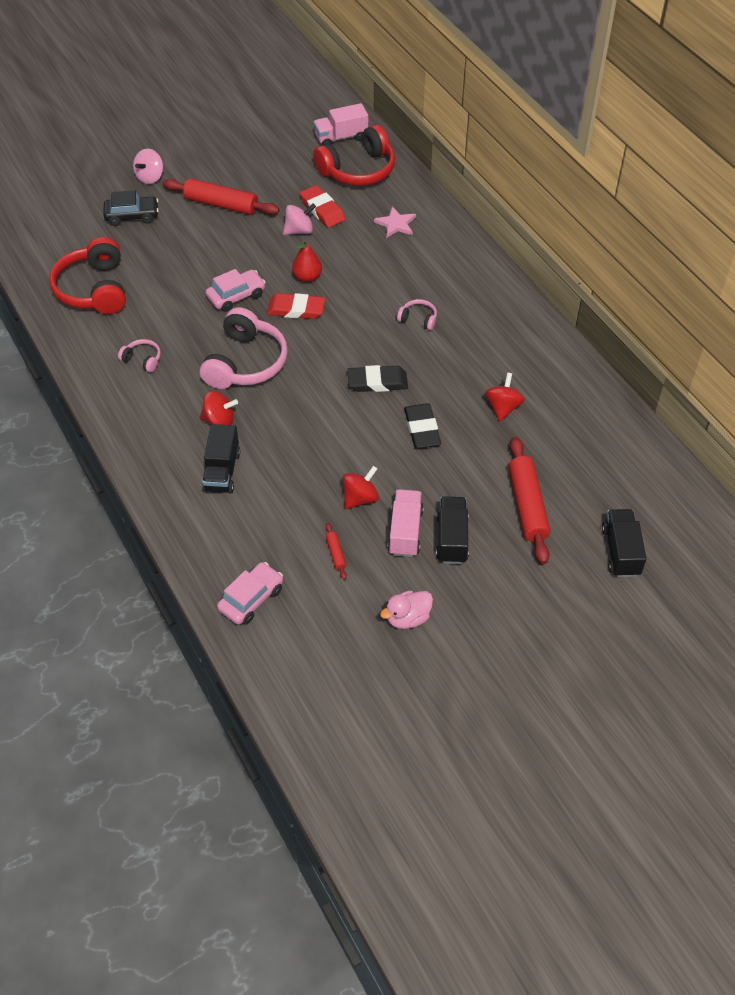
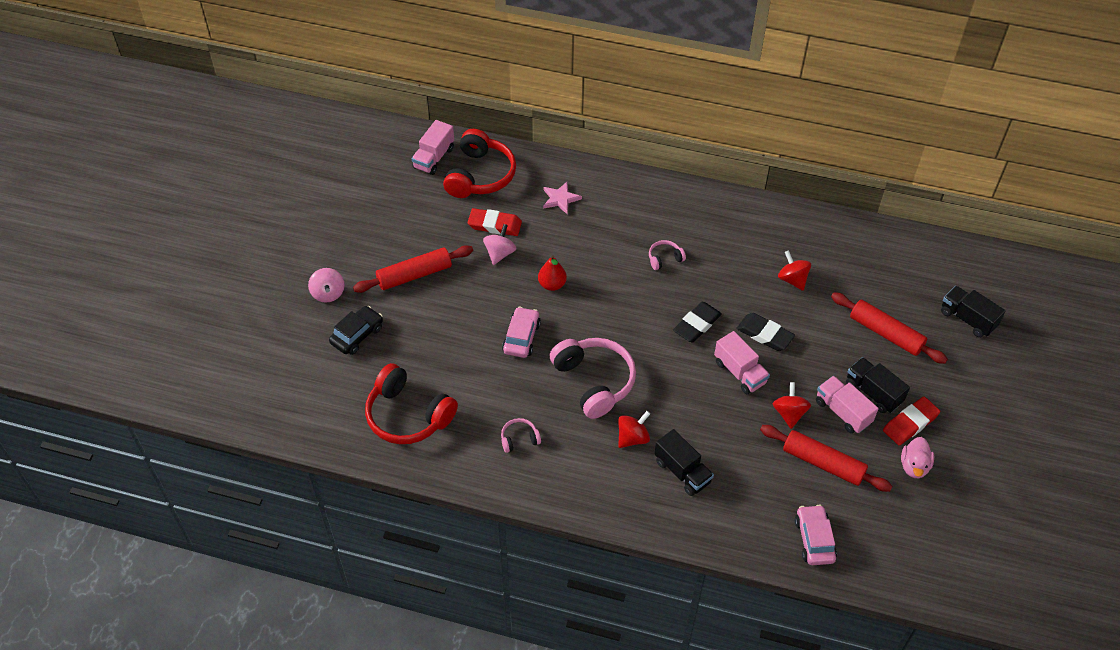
camera: 45 degrees left, 0 degrees up
red eraser [267,293,325,319] -> red eraser moved to [883,397,940,445]
red rolling pin [326,523,347,580] -> red rolling pin [760,425,893,492], size x2.29
none -> pink truck [714,331,770,394]

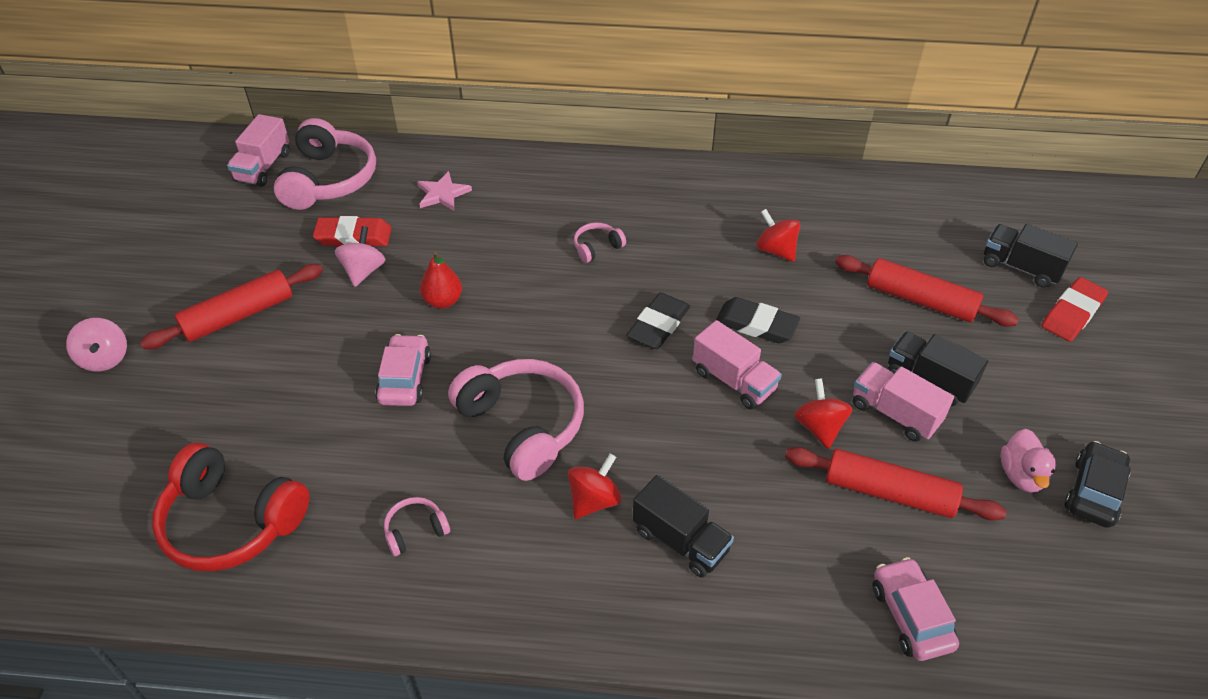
camera: 10 degrees left, 5 degrees down
black car [329,306,383,355] -> black car moved to [1065,441,1131,528]
red headphones [443,129,516,198] -> pink headphones [274,118,376,210]
red eraser [883,397,940,445] -> red eraser moved to [1041,277,1108,342]

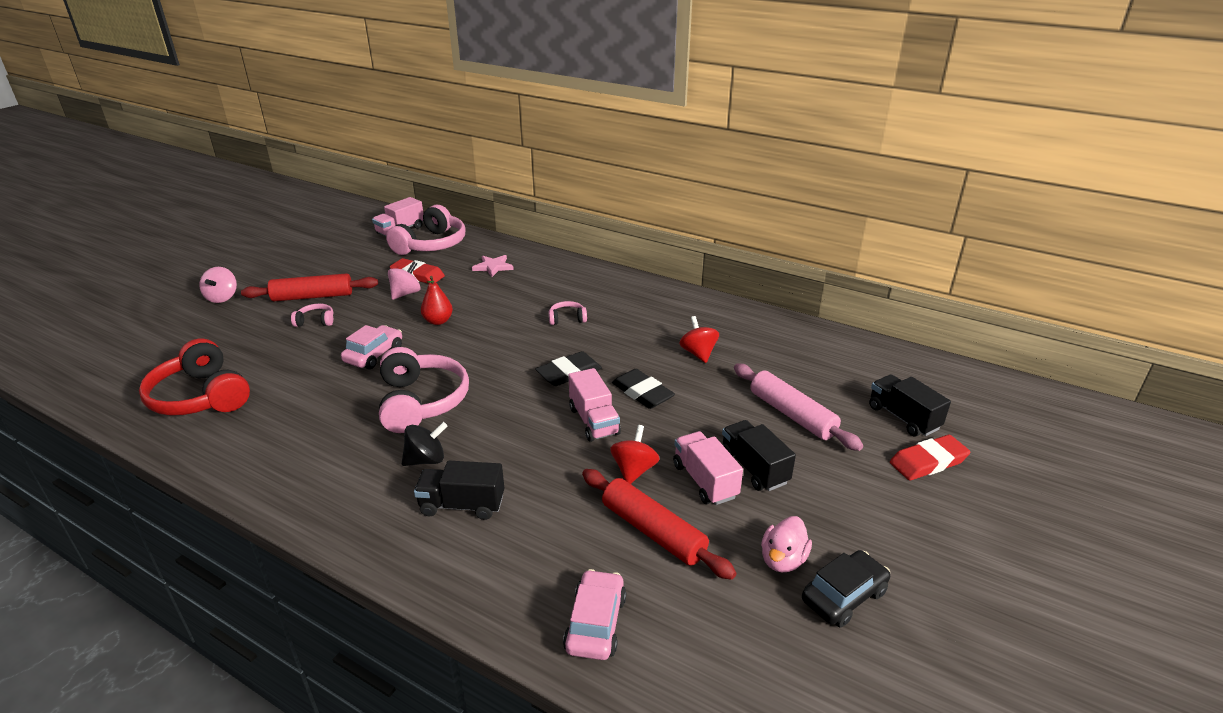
camera: 25 degrees right, 15 degrees down
pink headphones [384,497,450,556] -> pink headphones moved to [291,303,333,327]
red spinning top [568,453,622,519] -> black spinning top [402,422,447,466]
black truck [633,475,734,578] -> black truck turned 120 degrees clockwise [414,461,504,520]
red rolling pin [835,255,1019,327] -> pink rolling pin [734,364,863,451]

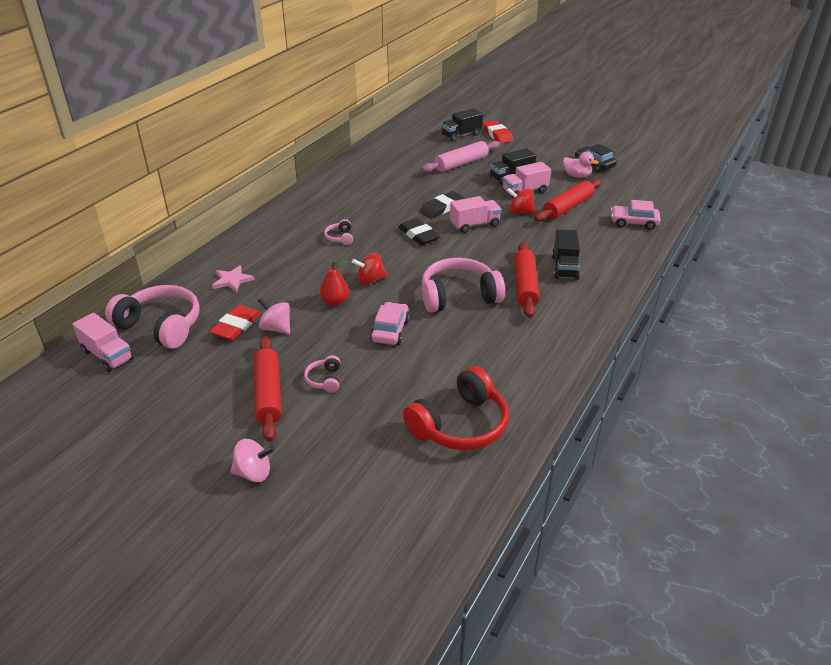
camera: 90 degrees left, 5 degrees up
pink car [341,325,402,369] -> pink car turned 75 degrees clockwise [370,302,410,345]
black spinning top [402,422,447,466] -> red rolling pin [514,242,539,318]
red spinning top [679,316,719,363] -> red spinning top moved to [352,252,387,285]

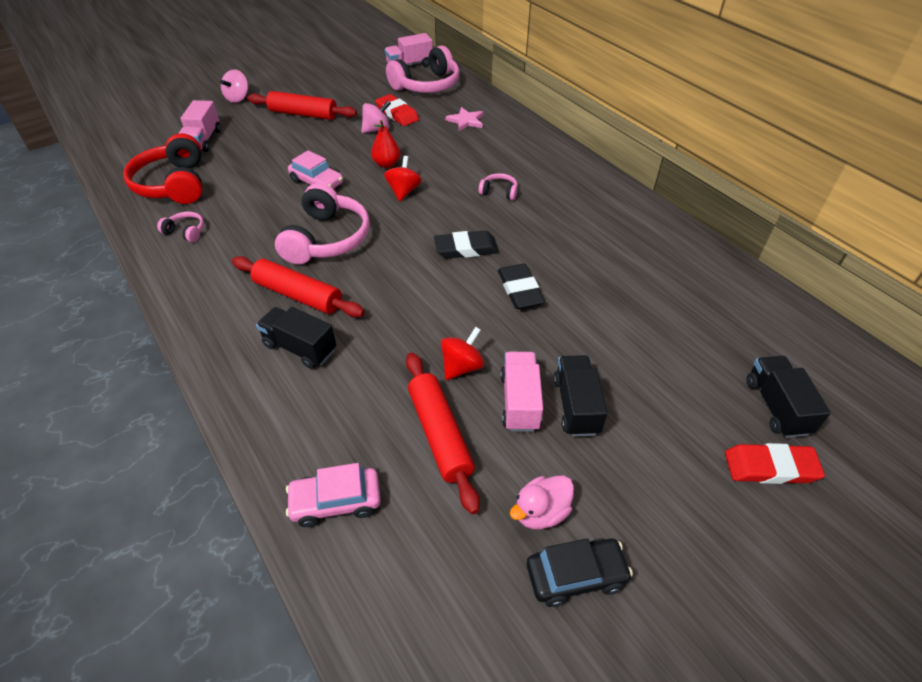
camera: 115 degrees right, 10 degrees up
pink headphones [304,355,340,393] -> pink headphones moved to [157,212,204,242]
pink rolling pin [422,141,500,173] -> none
pink truck [450,196,502,233] -> pink truck moved to [179,100,221,152]
pink car [611,200,661,230] -> pink car turned 135 degrees counterclockwise [286,463,381,527]

